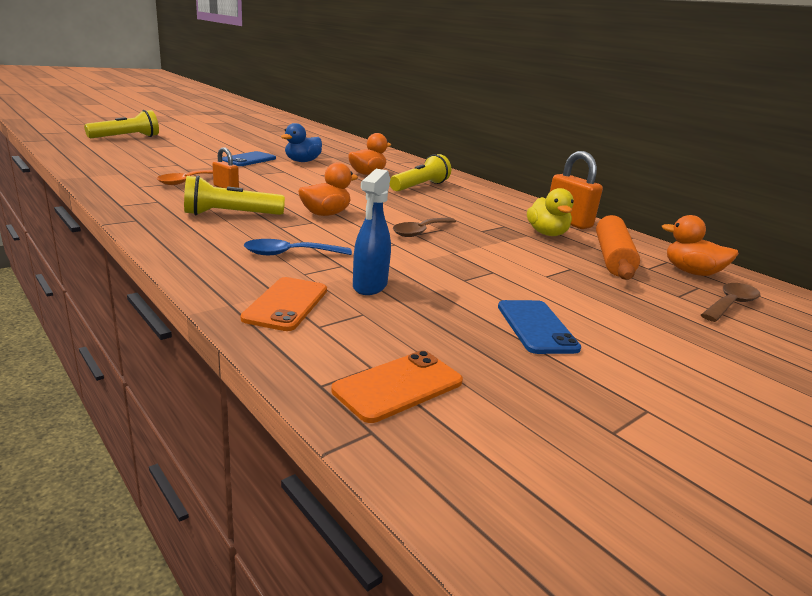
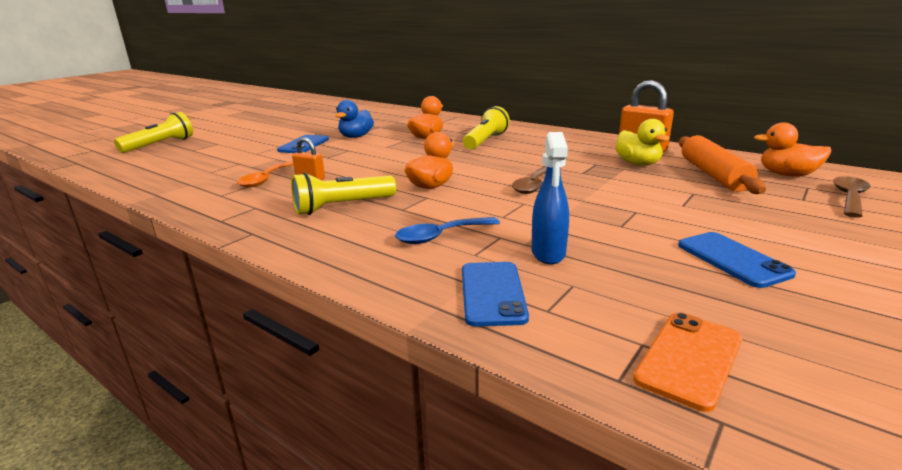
camera: 10 degrees left, 0 degrees up
orange phone [241,277,327,331] -> blue phone [462,262,529,327]

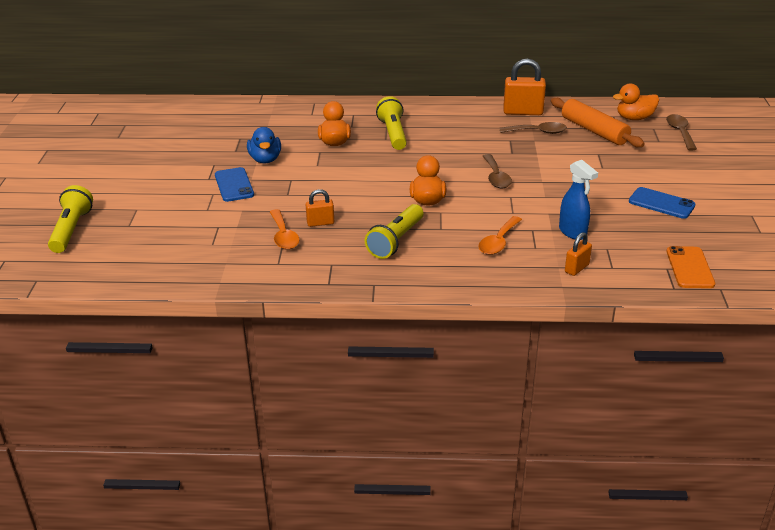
camera: 35 degrees left, 10 degrees up
blue spoon [395,217,500,244] -> orange spoon [478,216,522,255]
blue phone [462,262,529,327] -> orange padlock [565,232,592,276]
yellow duck [615,119,669,166] -> brown spoon [500,122,567,134]

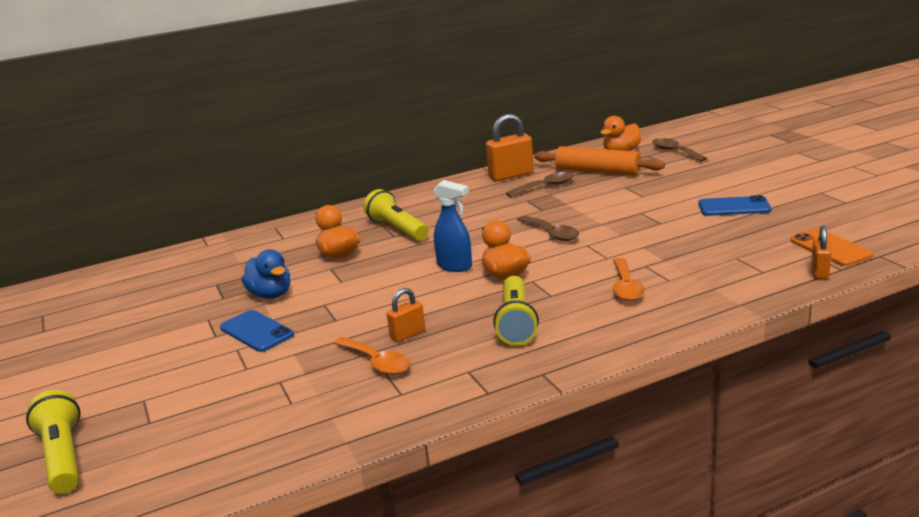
camera: 25 degrees left, 10 degrees down
blue spray bottle [559,160,598,240] -> blue spray bottle moved to [433,180,472,272]
orange padlock [565,232,592,276] -> orange padlock moved to [811,226,831,279]

